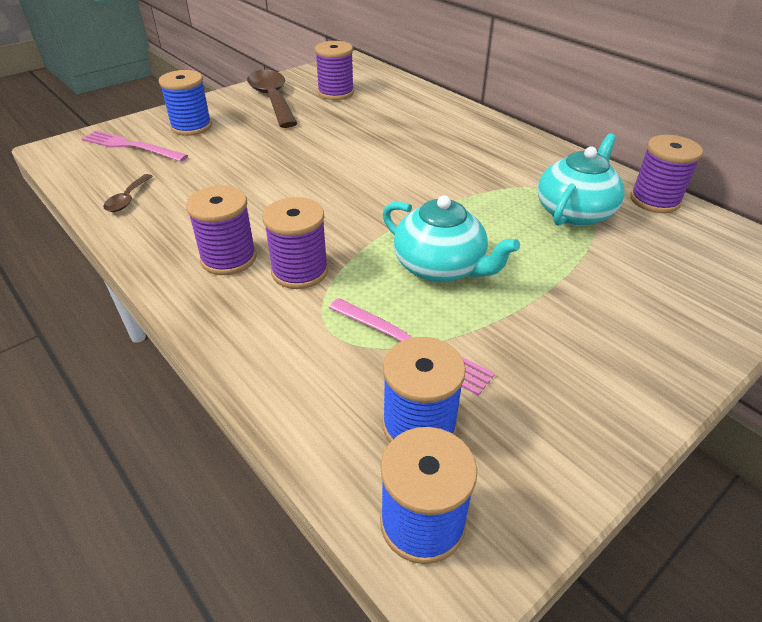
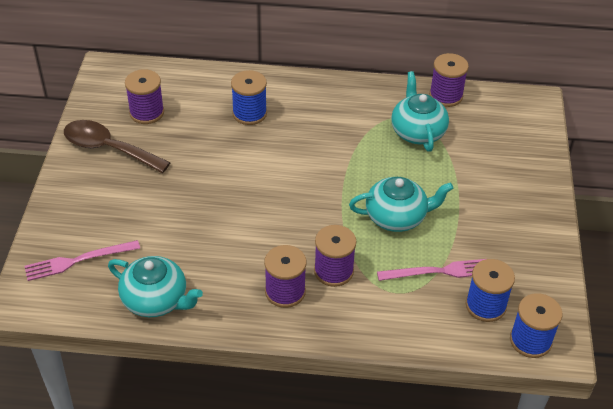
camera: 45 degrees left, 5 degrees up
brown spoon [103,174,153,212] -> turquoise teapot [108,256,203,317]
blue spool [159,70,212,136] -> blue spool moved to [231,70,267,125]

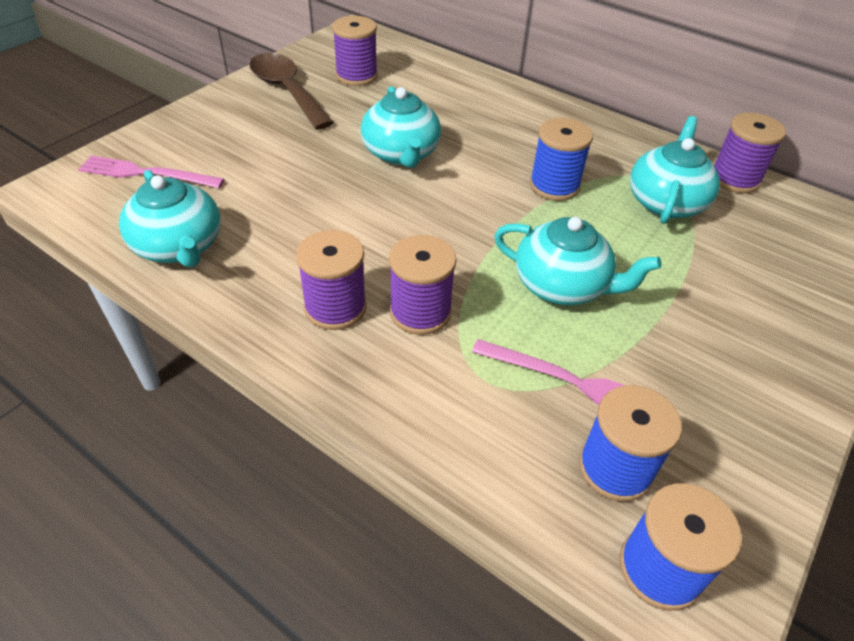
camera: 30 degrees right, 0 degrees up
blue spool [231,70,267,125] -> blue spool moved to [530,118,593,201]
none -> turquoise teapot [361,86,441,168]

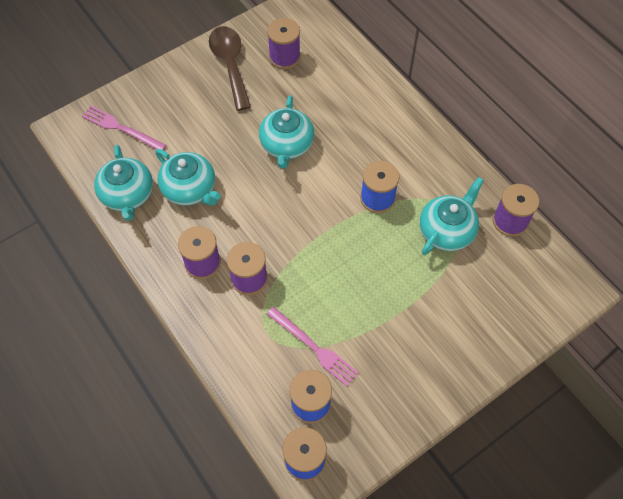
camera: 20 degrees right, 15 degrees up
turquoise teapot [494,217,662,305] -> turquoise teapot moved to [155,149,221,206]

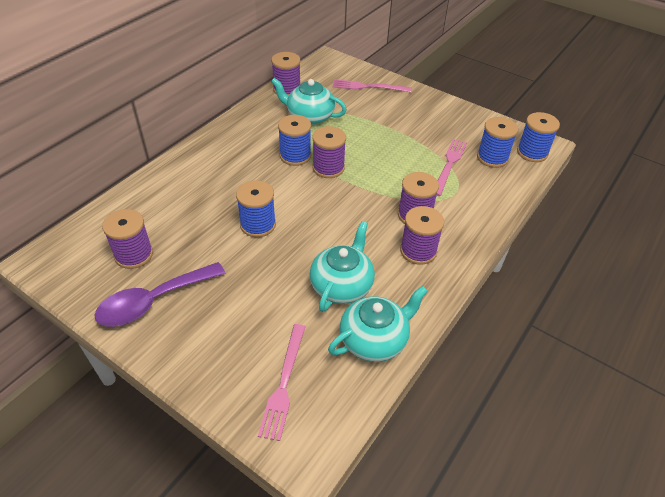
camera: 110 degrees left, 15 degrees down
brown spoon [209,26,251,111] -> purple spoon [95,262,226,327]
turquoise teapot [259,95,314,168] -> blue spool [236,180,276,237]
none -> purple spool [312,126,346,178]
none -> pink fork [333,79,412,92]

